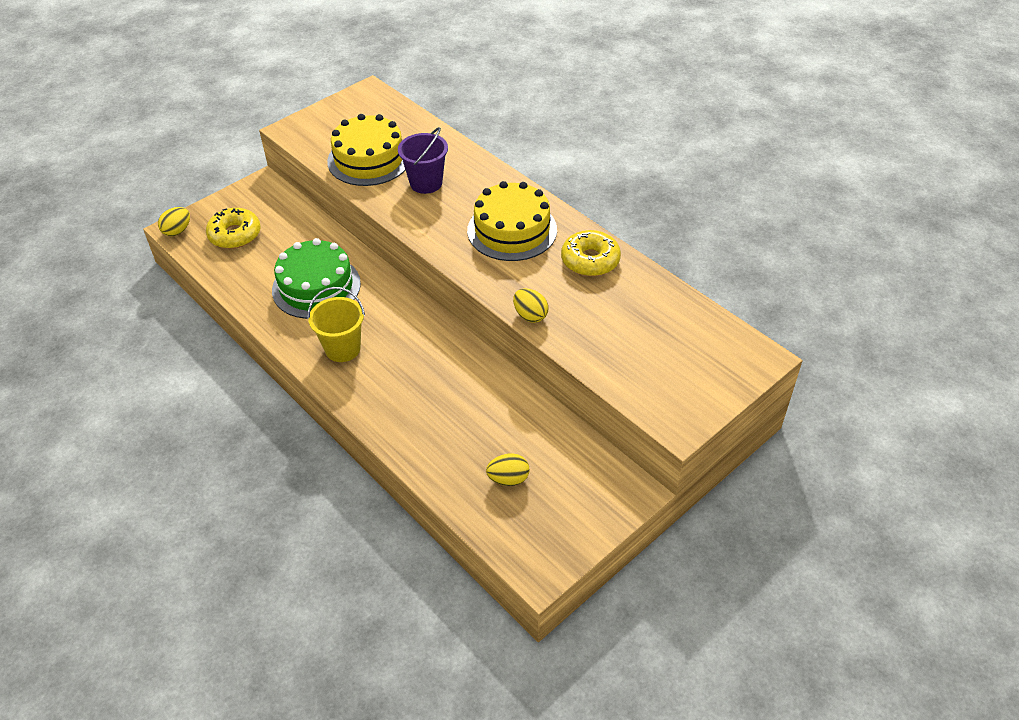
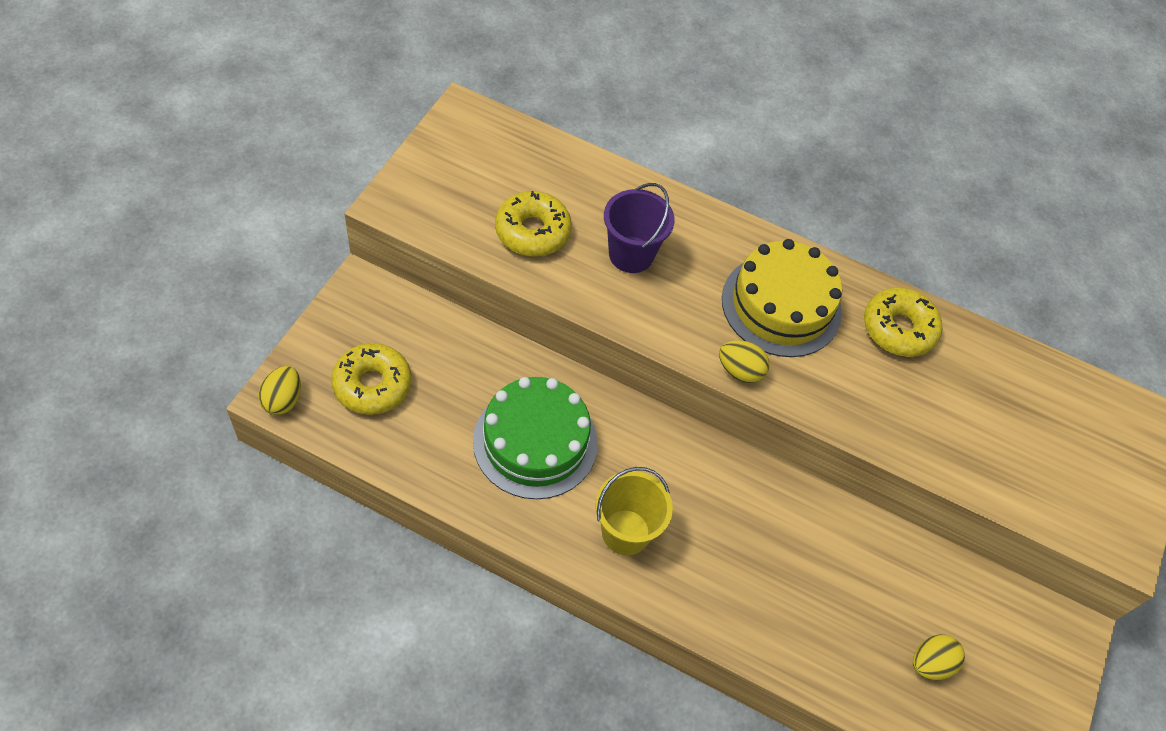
camera: 30 degrees left, 10 degrees up
yellow cake [327,114,405,186] -> yellow donut [495,191,572,257]
yellow egg [513,288,549,323] -> yellow egg moved to [719,340,769,383]

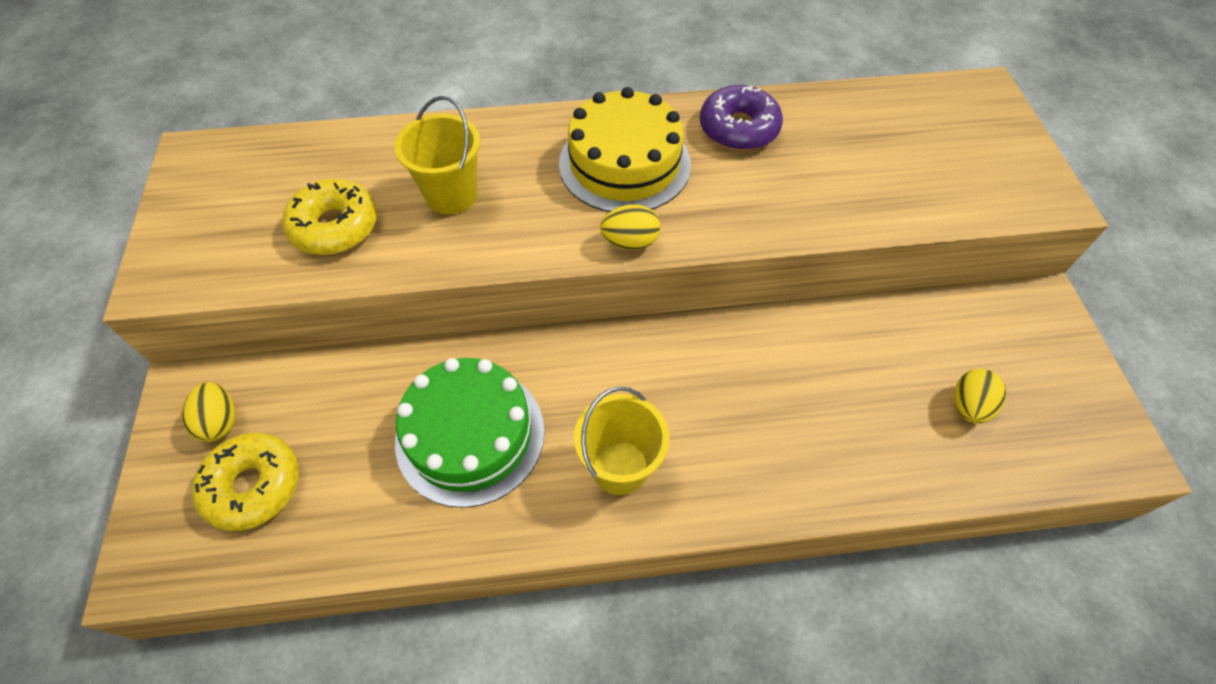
camera: 25 degrees left, 0 degrees up
yellow egg [258,366,301,415] -> yellow egg moved to [182,382,236,442]
purple bucket [604,183,675,273] -> yellow bucket [395,96,480,215]
yellow donut [864,287,942,357] -> purple donut [700,85,783,151]

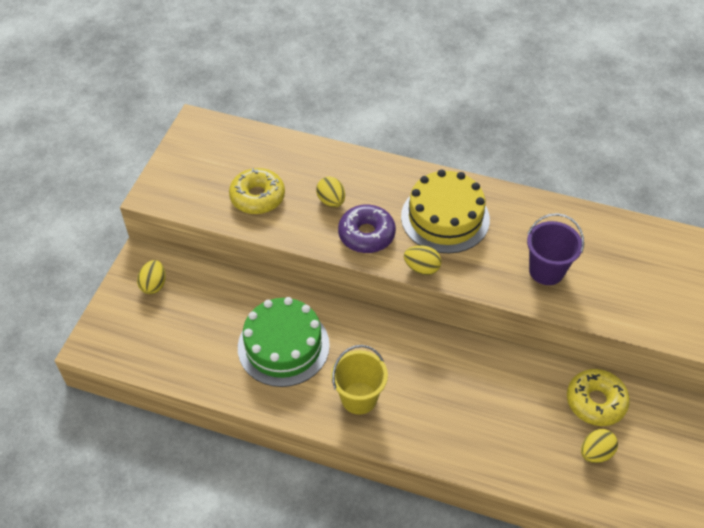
camera: 25 degrees right, 5 degrees down
yellow donut [192,433,299,531] -> yellow donut moved to [567,369,630,426]
yellow bucket [395,96,480,215] -> yellow egg [316,177,345,207]
purple donut [700,85,783,151] -> purple donut moved to [338,204,396,253]
none -> purple bucket [527,213,584,285]

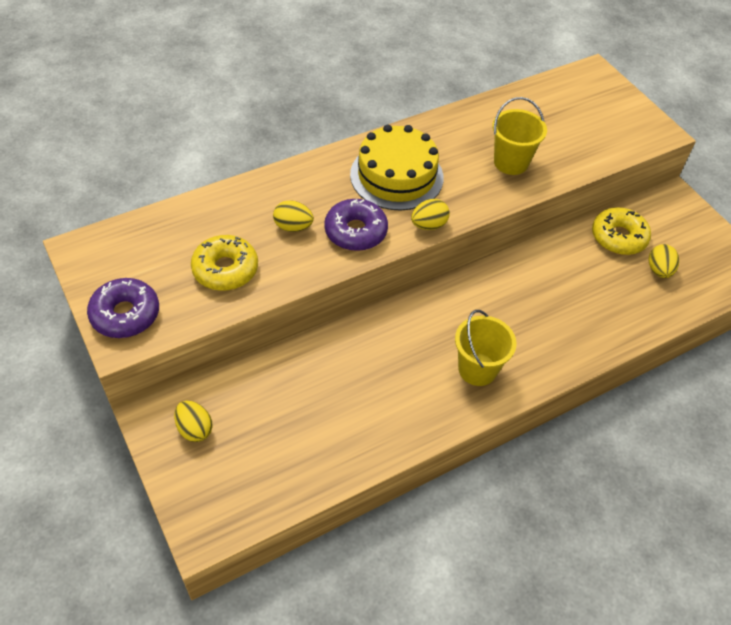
camera: 50 degrees left, 0 degrees up
green cake [238,297,330,387] -> none
purple bucket [527,213,584,285] -> yellow bucket [492,97,547,175]
none -> purple donut [87,278,159,338]

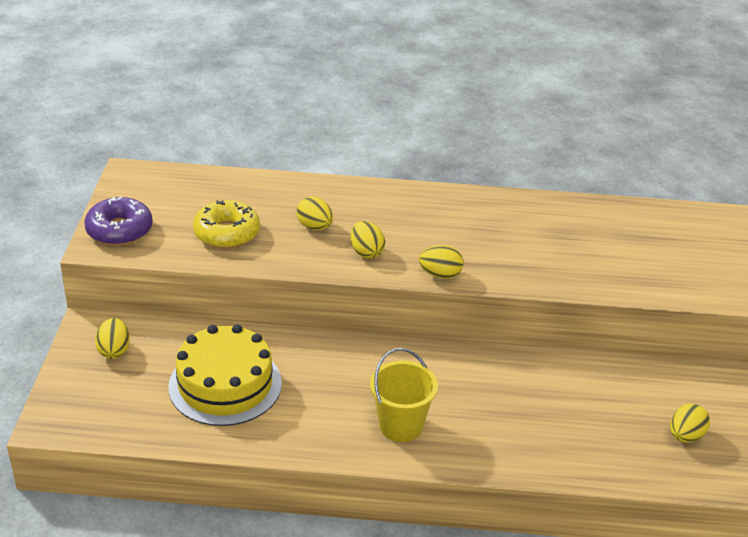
camera: 35 degrees right, 15 degrees down
purple donut [324,199,388,251] -> yellow egg [350,221,385,259]
yellow cake [350,124,444,211] -> yellow cake moved to [168,324,282,426]
yellow bucket [492,97,547,175] -> none
yellow donut [592,207,651,255] -> none

